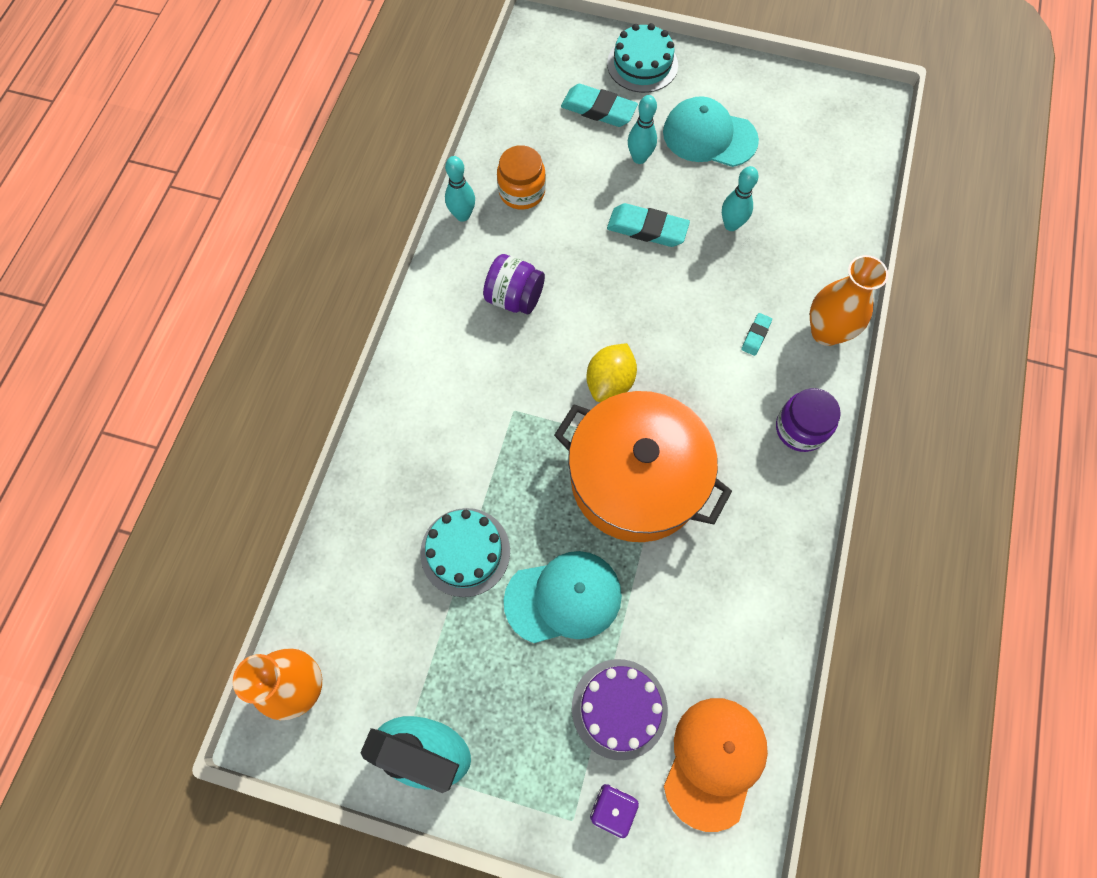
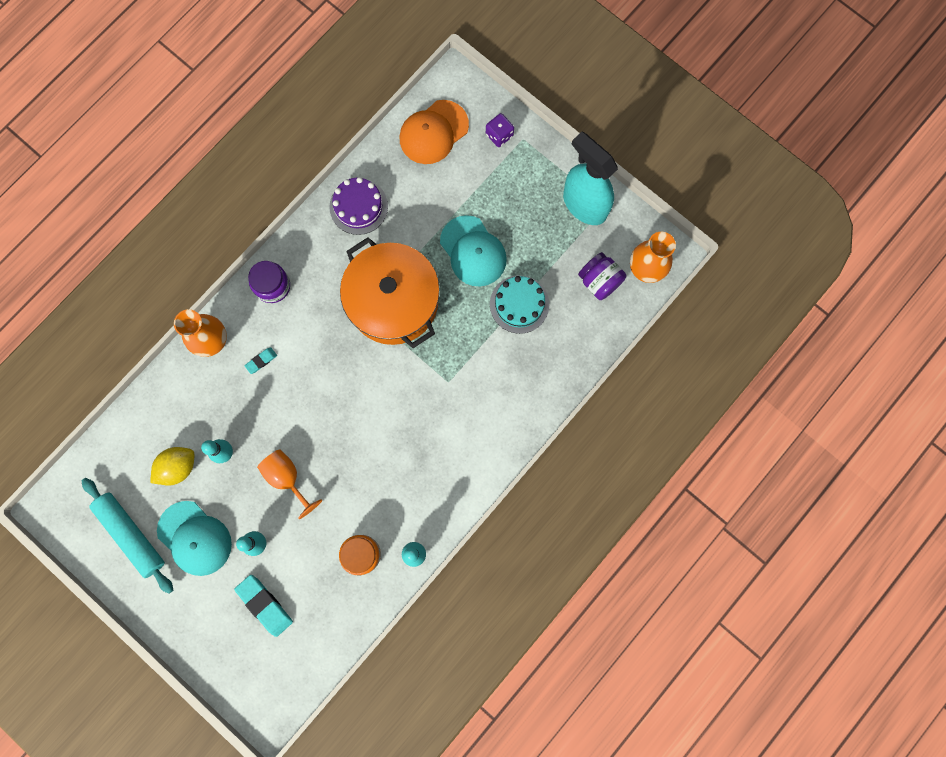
camera: 155 degrees left, 10 degrees up
purple jar [483,254,545,314] -> purple jar moved to [578,252,626,300]
turquoise cap [504,551,622,643] -> turquoise cap turned 135 degrees counterclockwise [440,215,507,286]
purple cake [572,659,668,760] -> purple cake moved to [329,177,388,235]
yellow lemon [586,343,637,402] -> yellow lemon moved to [150,447,194,486]
turquoise cake [607,23,678,93] -> none
turquoise eraser [607,203,690,247] -> orange goblet [257,449,322,519]
none -> turquoise rolling pin [82,478,173,594]

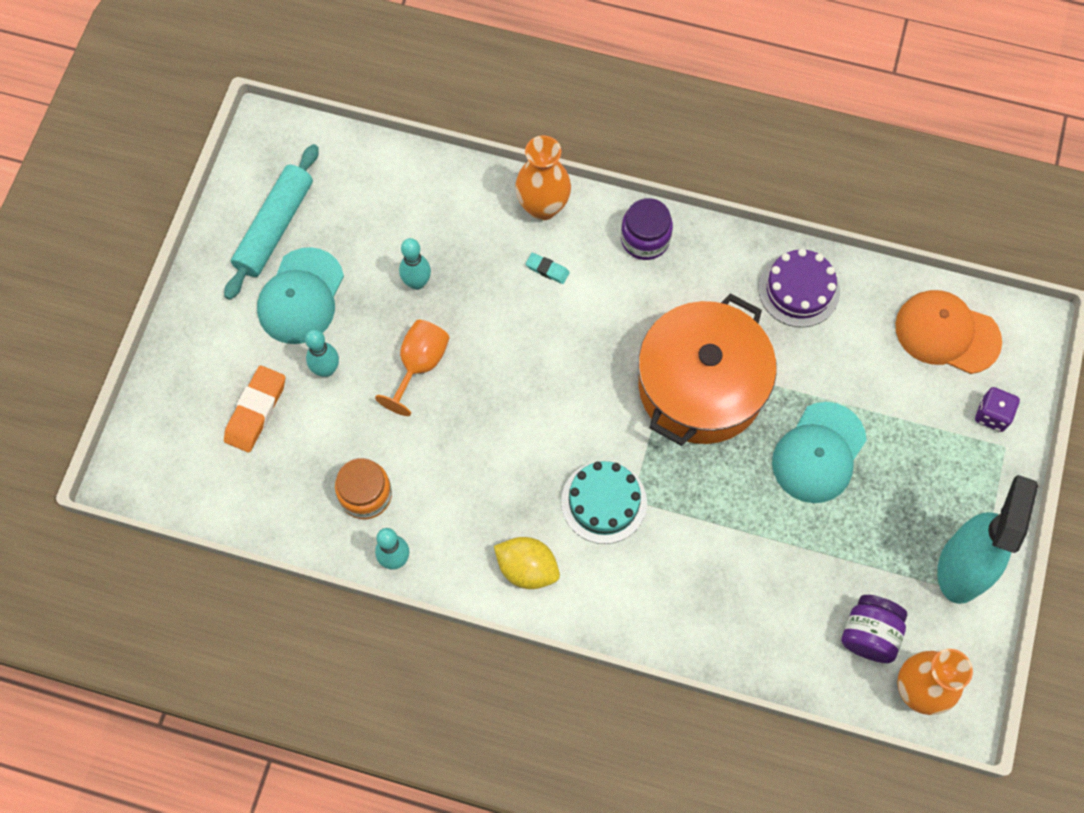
camera: 65 degrees right, 10 degrees down
yellow lemon [150,447,194,486] -> yellow lemon moved to [494,537,560,589]
turquoise eraser [234,575,293,637] -> orange eraser [224,365,285,452]
turquoise cake [490,275,549,334] -> turquoise cake moved to [561,461,647,544]

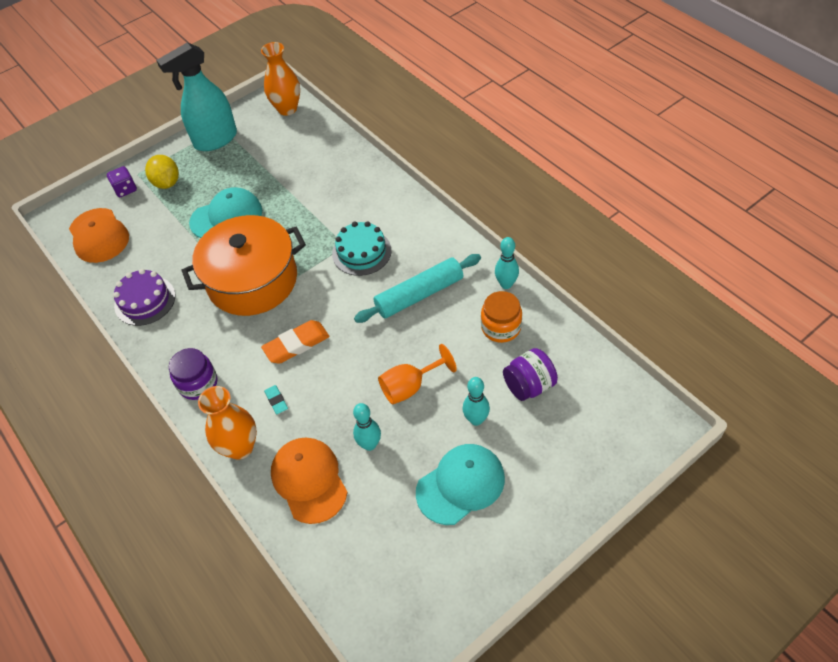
camera: 140 degrees left, 15 degrees down
turquoise rolling pin [224,144,319,300] -> turquoise rolling pin moved to [354,254,481,323]
orange eraser [224,365,285,452] -> orange eraser moved to [261,320,330,364]
yellow lemon [494,537,560,589] -> yellow lemon moved to [145,155,179,189]
purple jar [842,595,907,663] -> purple jar moved to [503,348,558,401]
none -> orange cap [271,438,348,524]

